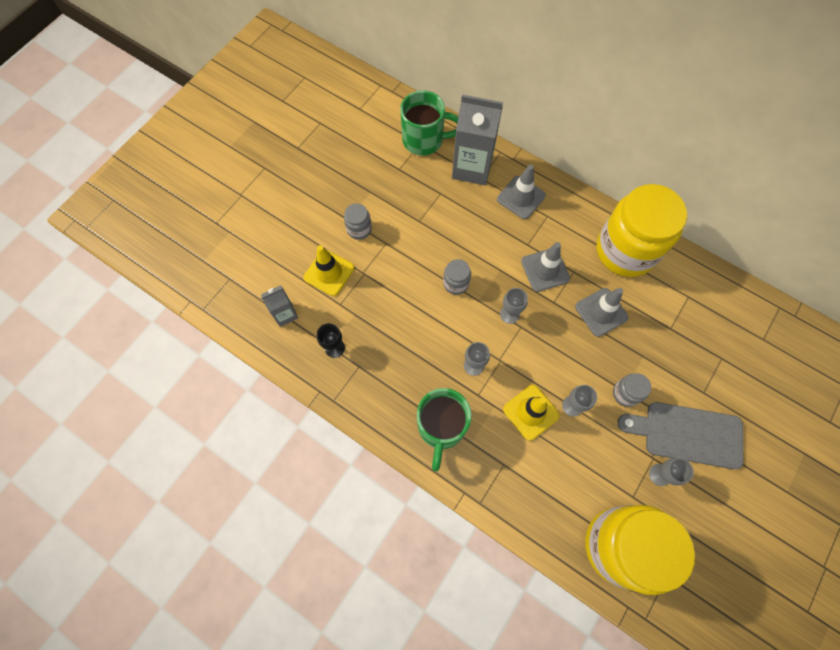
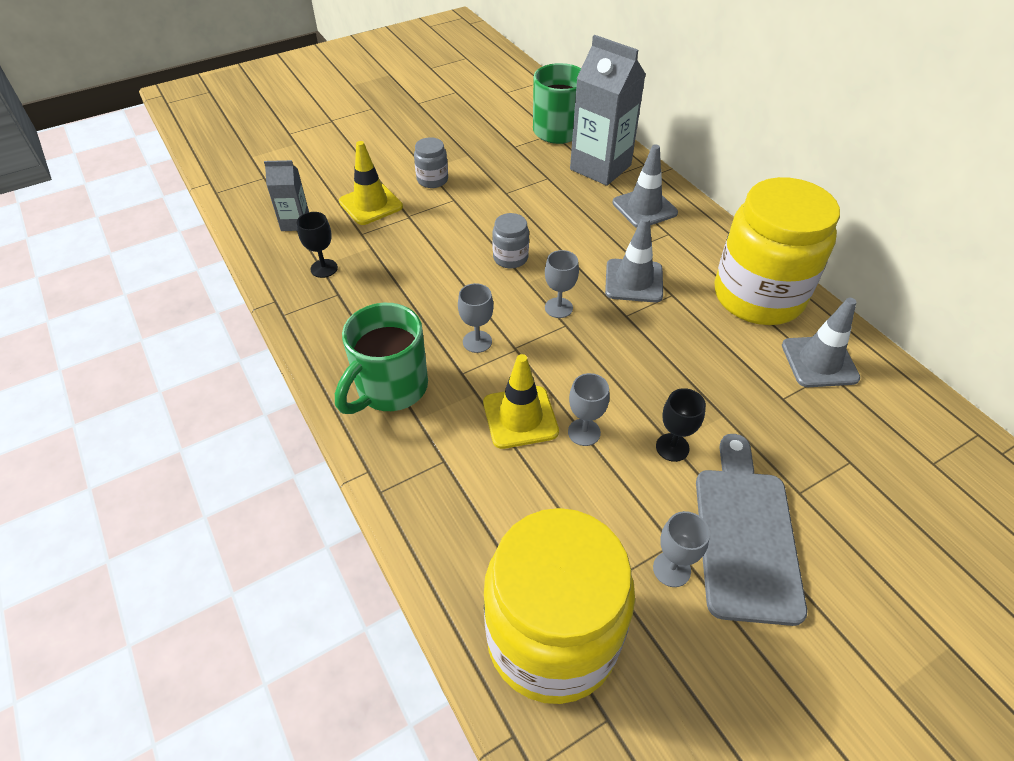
camera: 25 degrees right, 20 degrees down
grey traffic cone [575,288,628,337] -> grey traffic cone moved to [782,298,860,387]
grey jar [613,373,651,407] -> black goblet [656,388,706,462]
grey cutting board [617,402,743,469] -> grey cutting board turned 60 degrees clockwise [696,434,807,626]

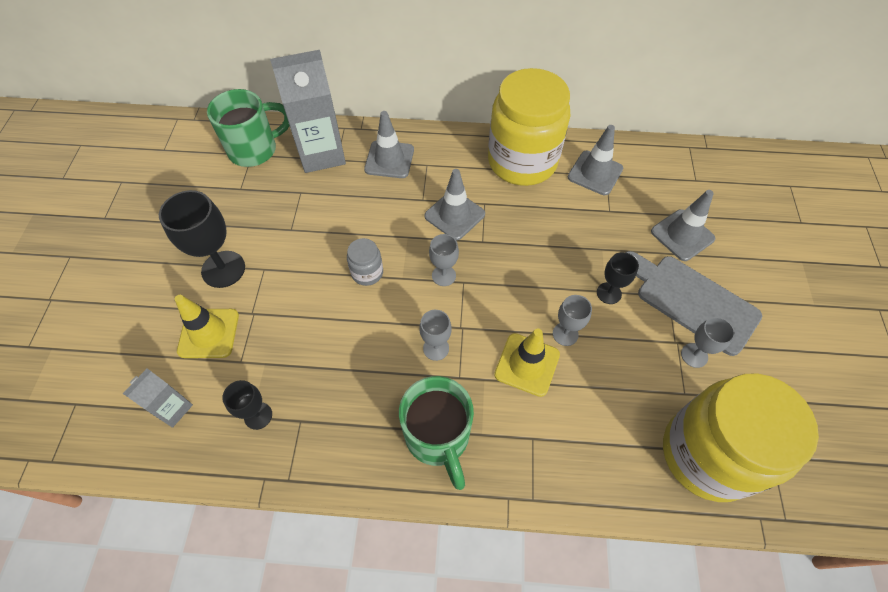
camera: 55 degrees left, 10 degrees up
grey jar [414,137,448,188] -> black goblet [159,190,245,288]
none -> grey traffic cone [651,190,715,261]

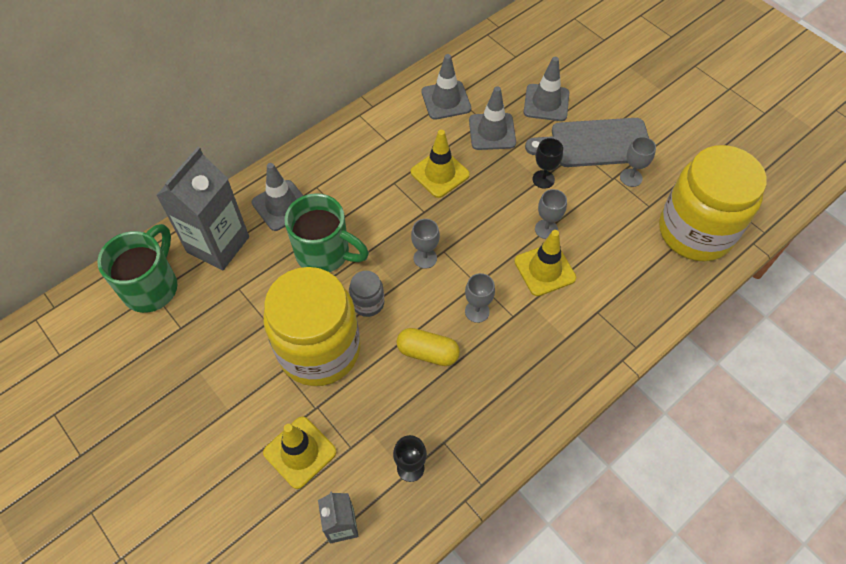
camera: 45 degrees left, 0 degrees up
black goblet [159,190,245,288] -> none
green mug [399,376,474,490] -> green mug moved to [285,193,369,272]
grey traffic cone [424,169,485,240] -> grey traffic cone moved to [469,86,516,150]
yellow jar [488,68,570,186] -> yellow jar moved to [263,267,360,386]
none -> yellow capsule [396,328,460,366]
none -> yellow traffic cone [410,130,470,198]

